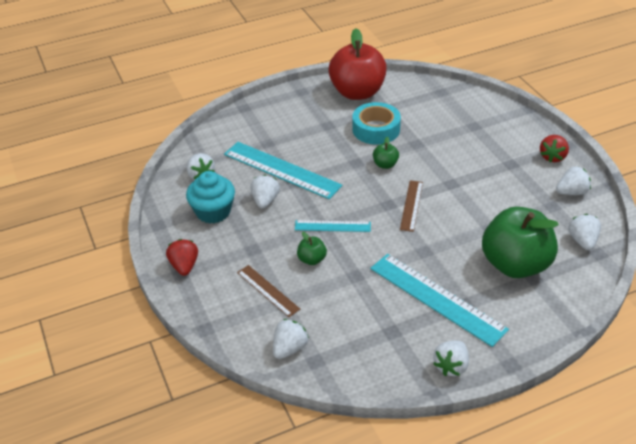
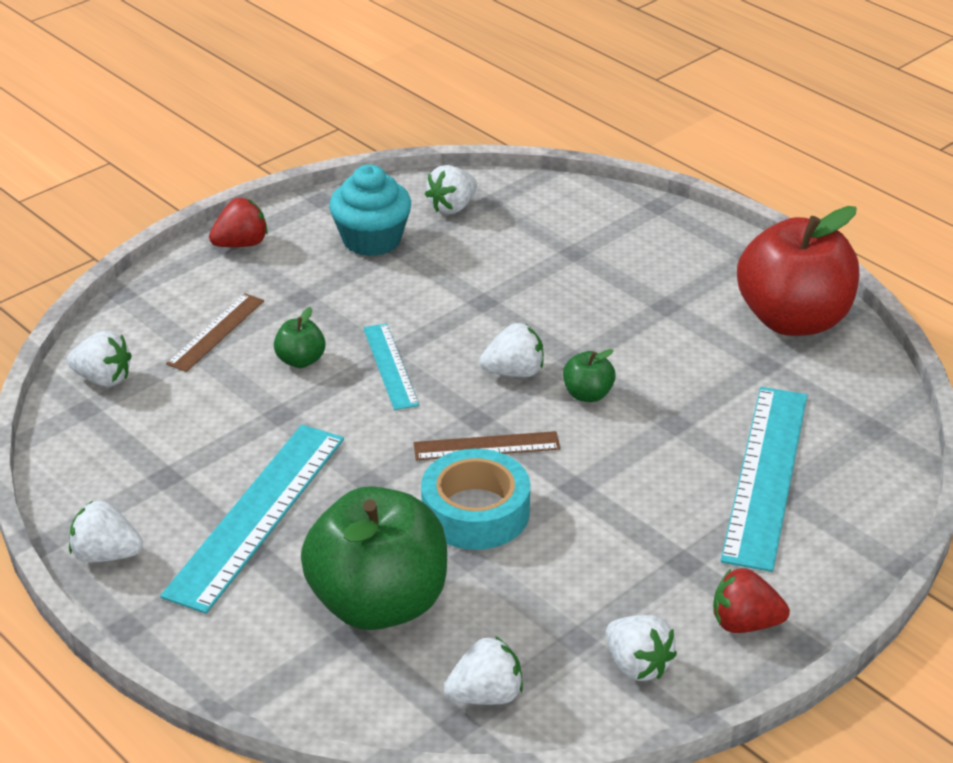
camera: 70 degrees right, 5 degrees down
turquoise ruler [224,142,342,199] -> turquoise ruler moved to [721,387,808,572]
white strawberry [250,175,280,209] -> white strawberry moved to [479,323,544,377]
turquoise tape [352,102,401,145] -> turquoise tape moved to [421,449,530,550]

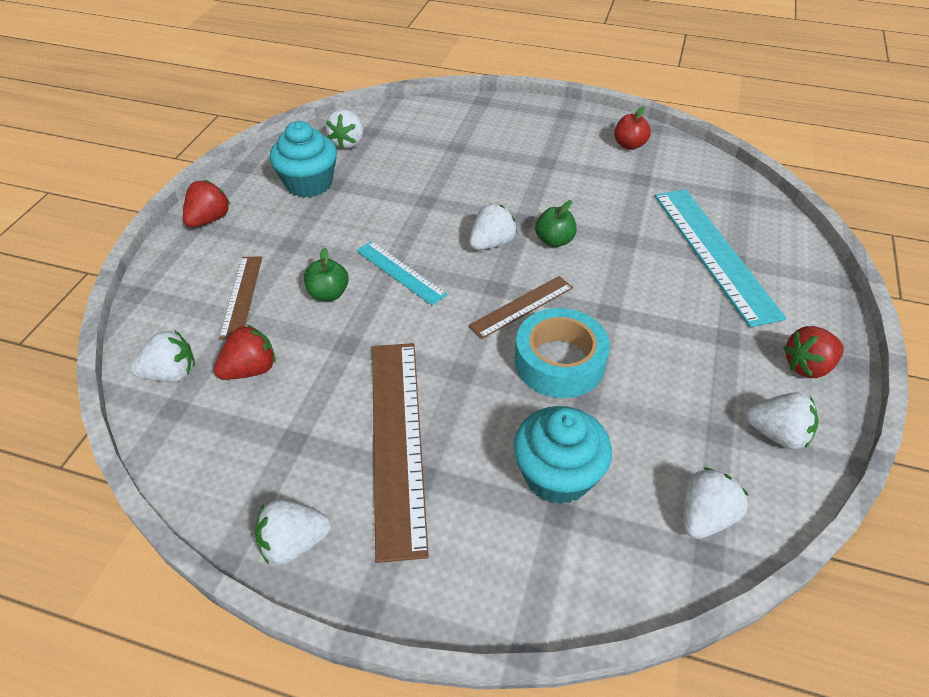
camera: 30 degrees left, 10 degrees up
turquoise ruler [160,425,344,614] -> brown ruler [372,343,429,563]
green apple [301,486,447,630] -> turquoise cupcake [514,406,612,504]
red apple [737,206,859,336] -> red apple [614,106,651,150], size x0.41
none -> red strawberry [214,325,276,380]

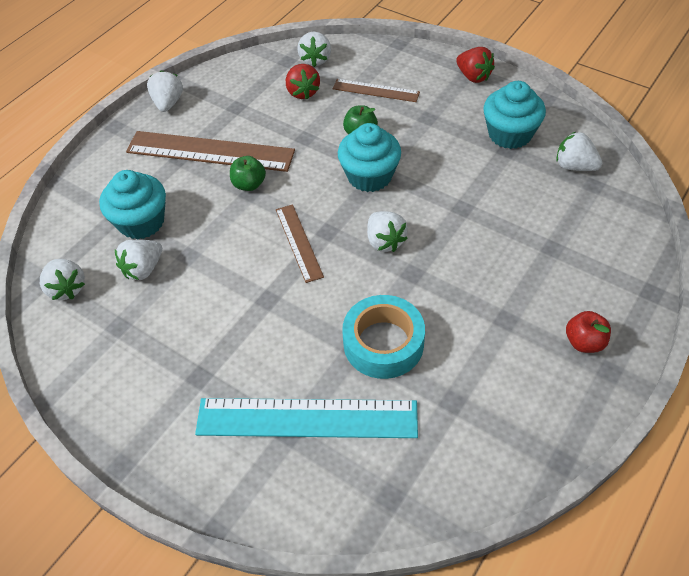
camera: 110 degrees right, 5 degrees up
turquoise ruler [356,241,447,306] -> turquoise cupcake [338,123,401,192]
turquoise tape [514,308,610,398] -> turquoise tape moved to [342,295,425,379]
green apple [535,200,577,247] -> green apple moved to [230,156,266,191]
red apple [614,106,651,150] -> red apple moved to [566,311,611,353]
white strawberry [746,392,819,449] -> white strawberry moved to [115,239,162,280]
red strawberry [783,326,844,378] -> none

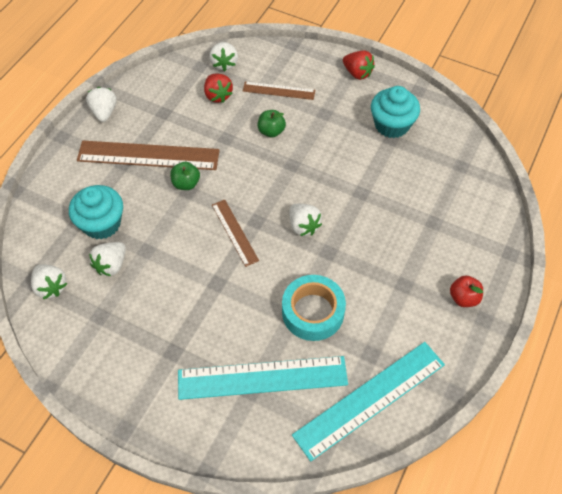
camera: 10 degrees left, 5 degrees up
turquoise cupcake [338,123,401,192] -> none
white strawberry [556,132,602,171] -> none
none -> turquoise ruler [292,342,445,461]

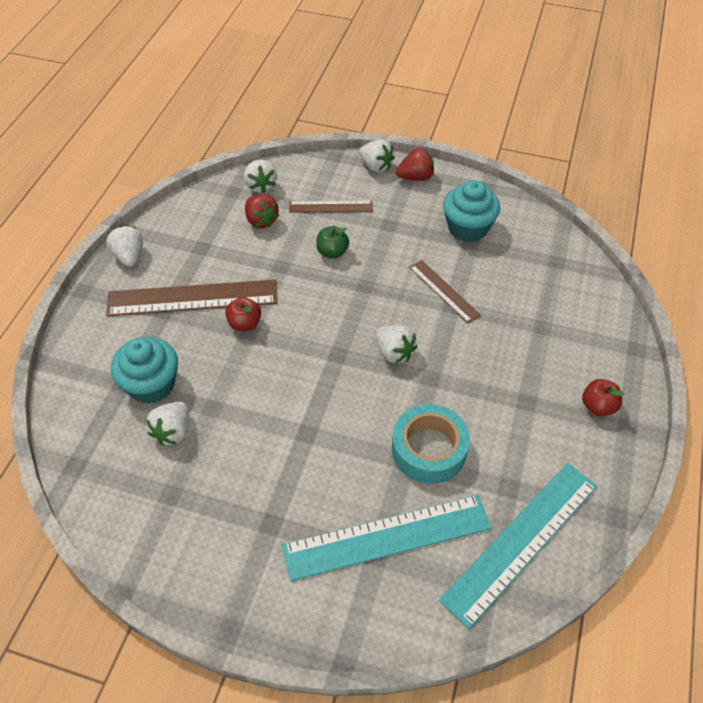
camera: 10 degrees left, 5 degrees down
white strawberry [31,264,68,299] -> white strawberry moved to [359,139,395,173]
green apple [170,162,200,190] -> red apple [225,297,261,331]
brown ruler [212,200,259,267] -> brown ruler moved to [409,260,481,323]
red strawberry [343,50,375,80] -> red strawberry turned 45 degrees counterclockwise [396,148,434,181]

